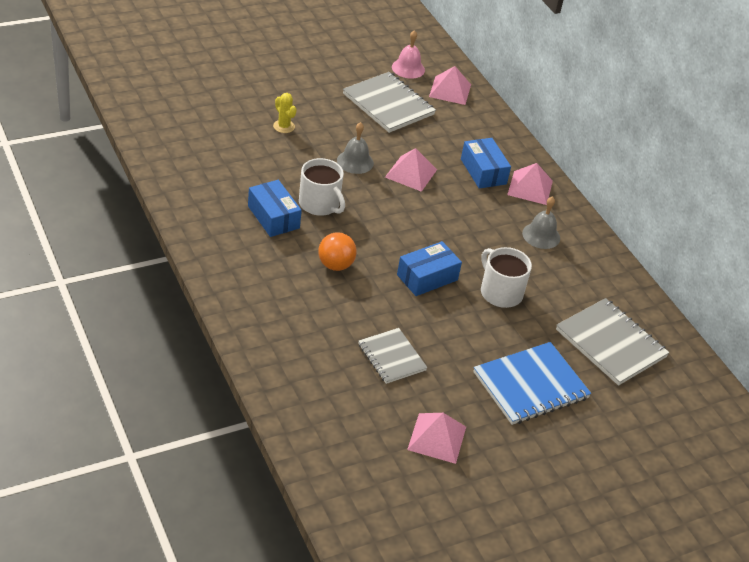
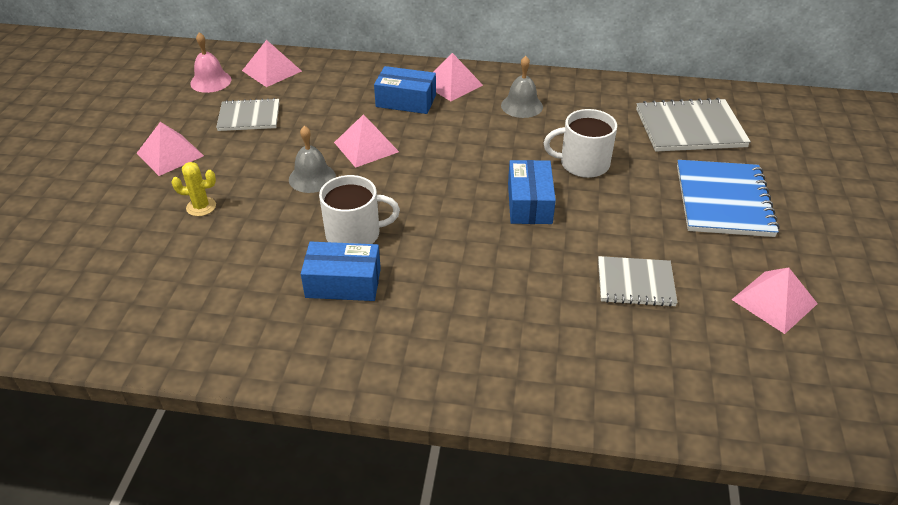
camera: 50 degrees left, 0 degrees up
orange ball [318,232,357,271] -> none
grey notebook [343,72,436,133] -> grey notebook [216,98,280,131], size x0.63
none -> pink pyramid [136,122,204,176]

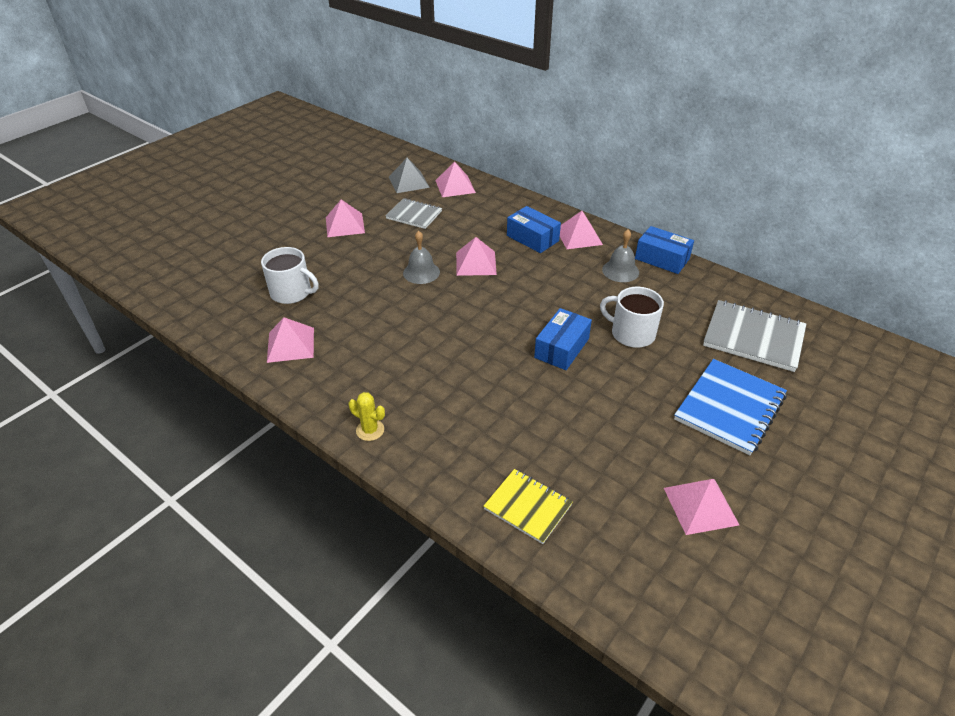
camera: 30 degrees right, 0 degrees up
yellow cactus [171,162,216,216] -> yellow cactus moved to [349,392,385,441]
pink bell [190,32,231,93] -> grey pyramid [389,158,430,193]
blue box [301,242,381,301] -> blue box moved to [635,226,694,274]
white mug [319,175,400,244] -> white mug moved to [261,247,319,304]
grey notebook [598,256,677,307] -> none
none -> pink pyramid [267,317,314,363]
none -> yellow notebook [483,469,573,544]

